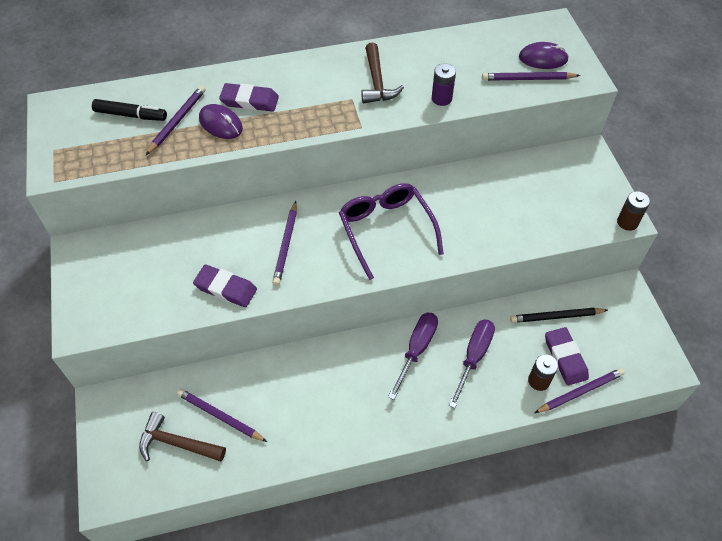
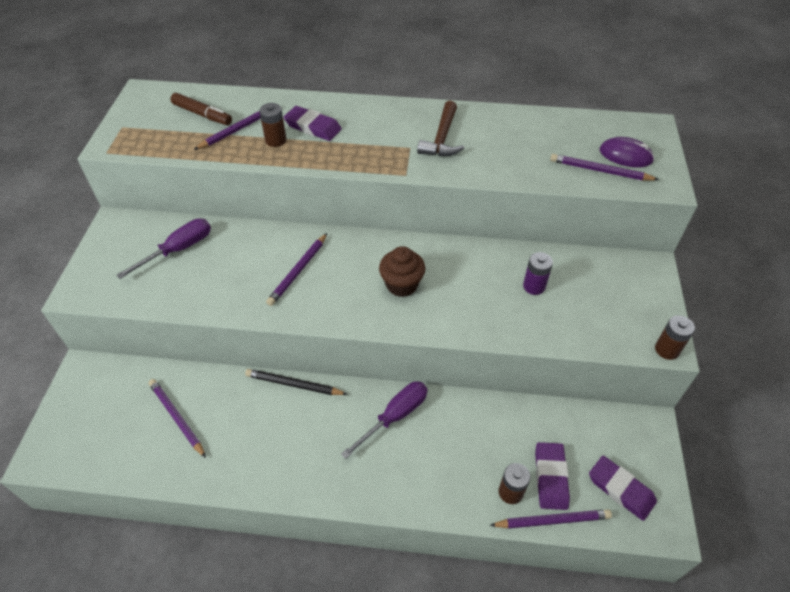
camera: 20 degrees right, 5 degrees down
black marker [92,99,167,121] -> brown marker [171,93,232,125]
brown hammer [139,412,226,461] -> none
purple eraser [193,265,257,307] -> purple eraser moved to [589,455,657,521]
purple mouse [199,104,243,139] -> brown battery [259,103,286,147]
purple glasses [339,183,444,280] -> brown cupcake [379,246,425,297]
purple battery [432,63,456,106] -> purple battery moved to [523,252,553,295]
purple screwdriver [449,319,495,408] -> purple screwdriver moved to [116,218,211,279]
black pencil [510,308,608,323] -> black pencil moved to [245,369,348,395]

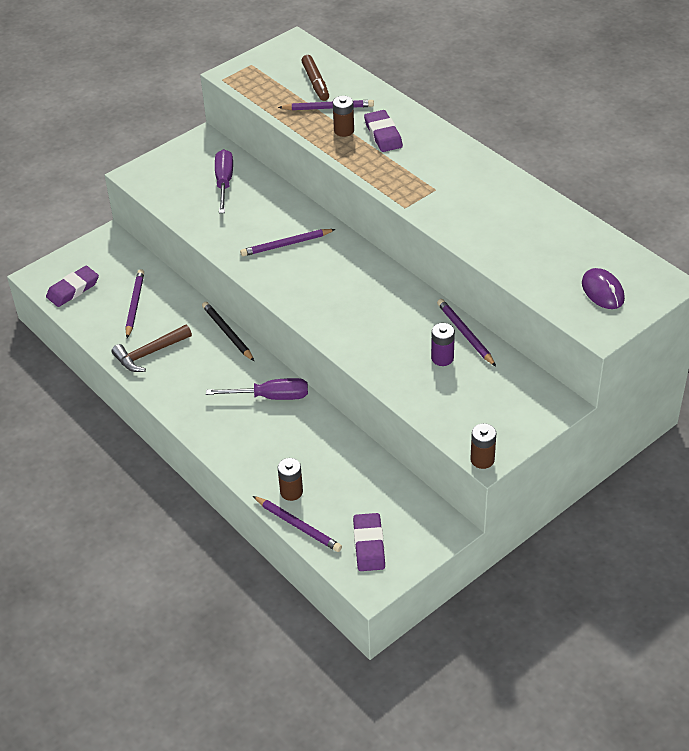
camera: 45 degrees right, 5 degrees down
purple screwdriver [116,218,211,279] -> purple screwdriver turned 90 degrees counterclockwise [215,149,233,213]
brown cupcake [379,246,425,297] -> none
brown hammer [417,101,464,156] -> brown hammer moved to [112,325,192,372]
purple eraser [535,442,570,510] -> purple eraser moved to [46,266,99,307]
purple pencil [550,154,659,181] -> purple pencil moved to [437,299,496,366]

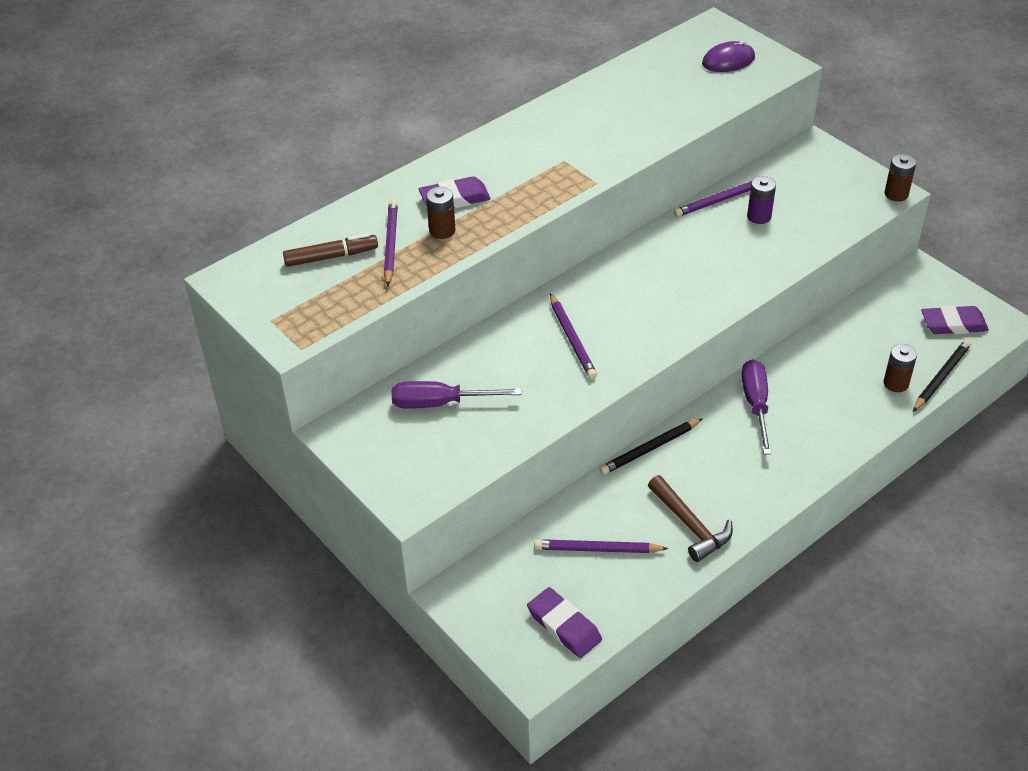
camera: 90 degrees left, 0 degrees up
purple pencil [253,496,342,552] -> black pencil [913,339,972,412]

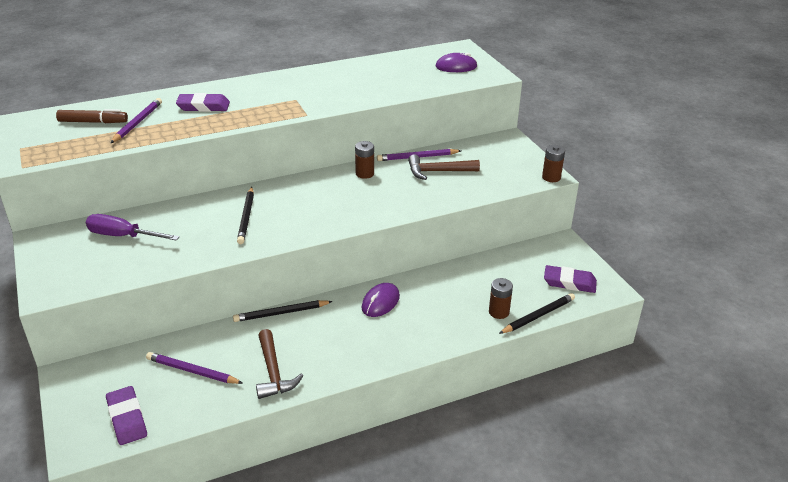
camera: 15 degrees right, 10 degrees down
brown battery [426,187,455,239] -> brown battery moved to [355,141,374,179]
purple pencil [550,294,597,379] -> black pencil [237,187,254,244]
purple screwdriver [742,359,772,454] -> purple mouse [361,283,400,317]
purple battery [747,176,776,224] -> brown hammer [408,154,480,180]

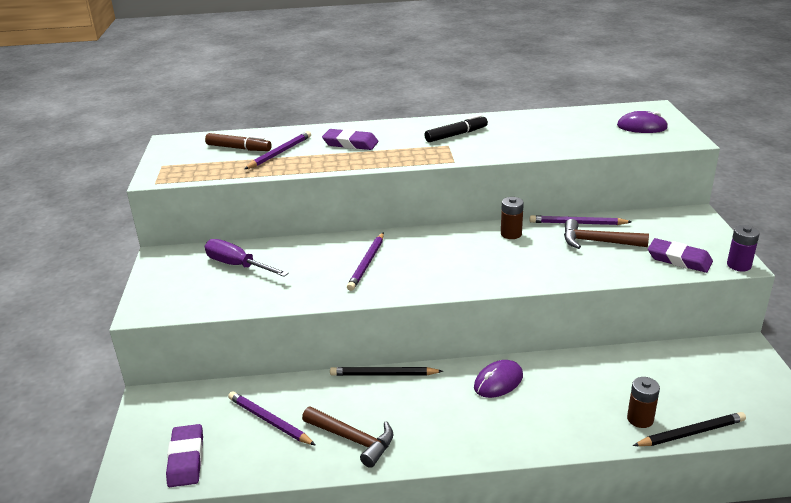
camera: 20 degrees right, 5 degrees down
black pencil [237,187,254,244] -> purple pencil [347,232,384,291]
brown hammer [256,329,303,399] -> brown hammer turned 60 degrees counterclockwise [302,406,393,468]
brown battery [542,145,565,182] -> purple battery [727,225,760,271]
purple eraser [544,265,597,293] -> purple eraser moved to [648,238,713,273]
none -> black marker [424,115,488,142]

